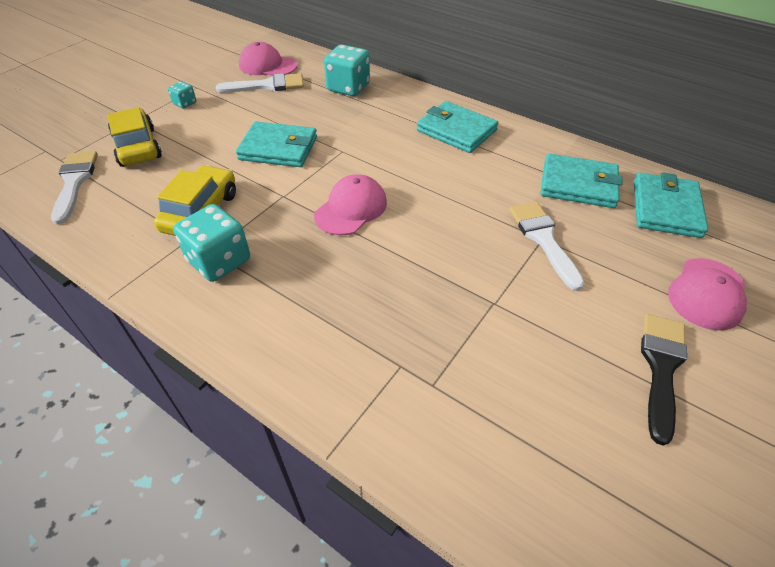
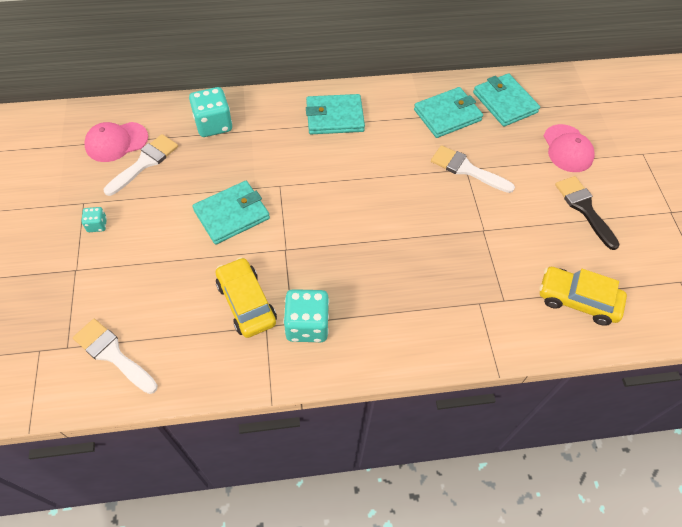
camera: 45 degrees left, 10 degrees up
yellow car [107,108,162,167] -> yellow car moved to [539,267,627,326]
pink cap [314,174,387,236] -> none

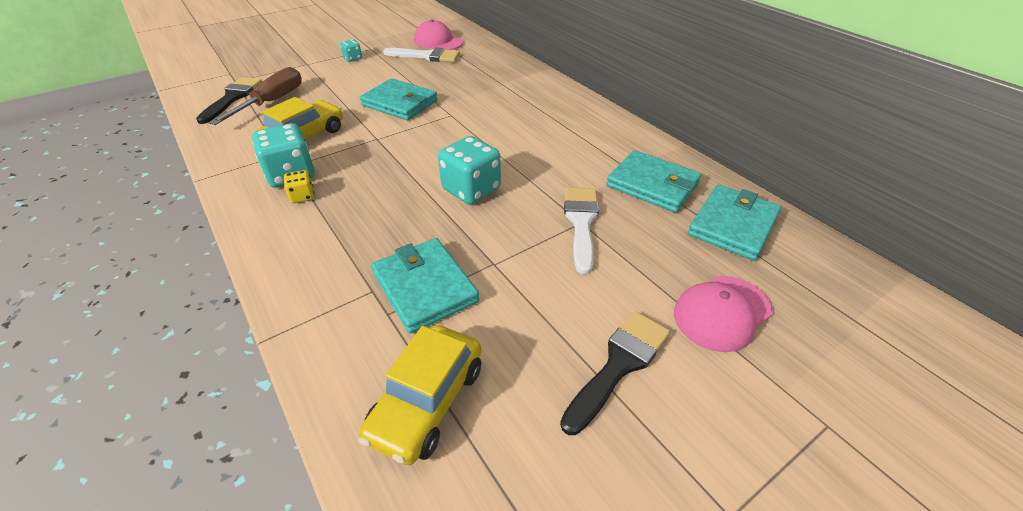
camera: 65 degrees right, 15 degrees down
white brush [73,319,158,394] -> black brush [196,77,262,124]
turquoise dice [189,87,232,137] -> turquoise dice moved to [438,136,501,204]
turquoise wallet [306,94,365,134] -> turquoise wallet moved to [371,238,480,333]
yellow car [539,267,627,326] -> yellow car turned 150 degrees counterclockwise [359,325,481,465]
none -> brown screwdriver [209,67,302,125]
none -> yellow dice [284,170,314,203]

